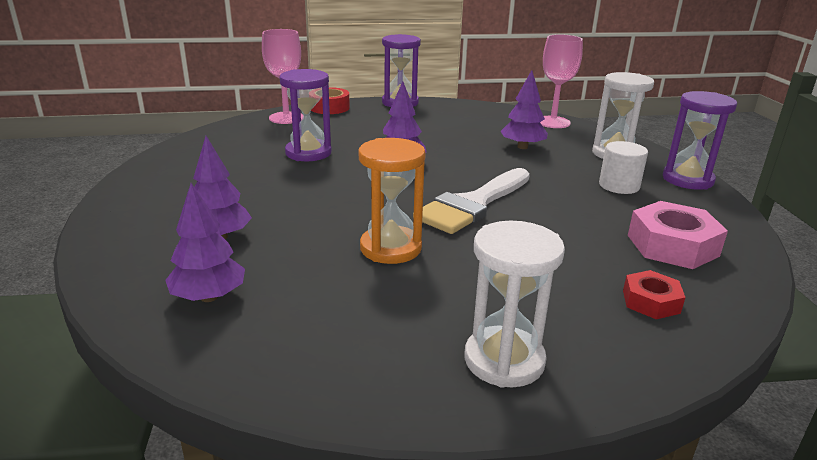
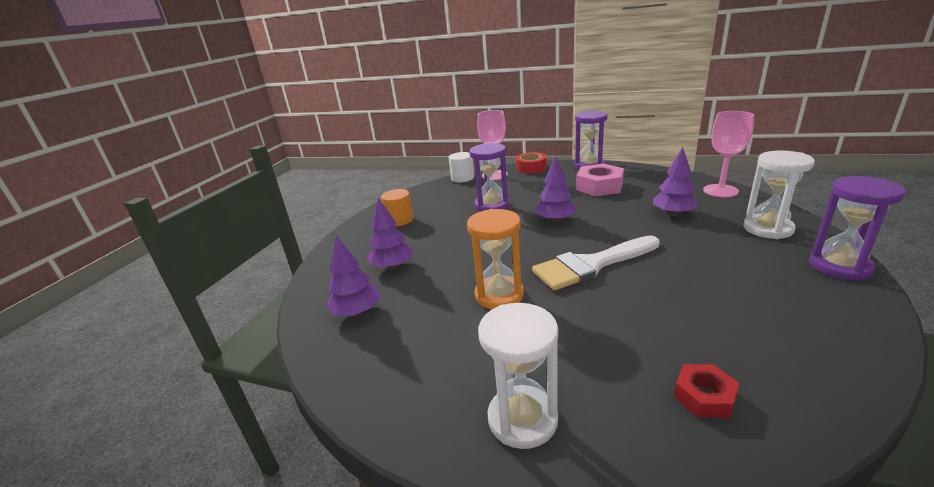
camera: 30 degrees right, 0 degrees up
white cylinder [599,141,648,194] -> white cylinder moved to [449,152,474,182]
pink nut [628,201,728,269] -> pink nut moved to [576,163,624,196]
none -> orange cylinder [381,189,414,226]

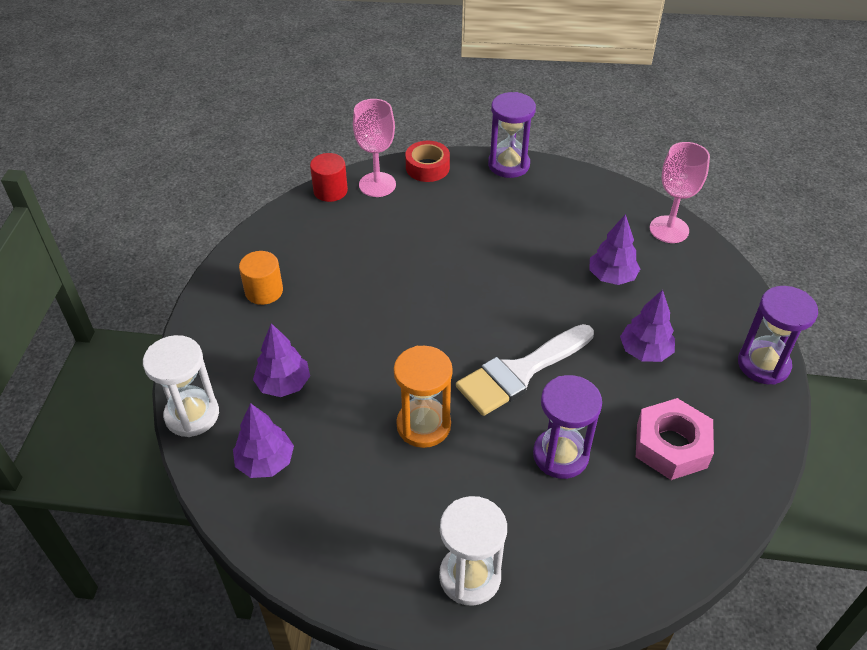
camera: 15 degrees left, 20 degrees up
white cylinder [449,152,474,182] -> red cylinder [310,153,348,202]
purple hourglass [469,143,509,212] -> purple hourglass moved to [533,375,602,479]
purple tree [535,156,577,223] -> purple tree moved to [620,290,675,362]
pink nut [576,163,624,196] -> pink nut moved to [636,398,714,480]
red nut [674,364,739,418] -> none
white hourglass [743,151,815,239] -> white hourglass moved to [143,335,219,437]

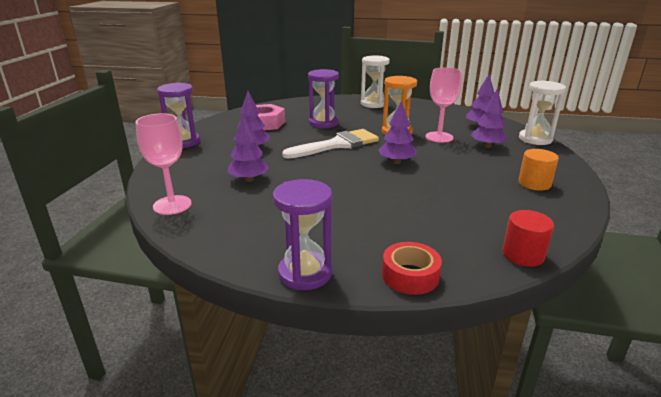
camera: 175 degrees left, 20 degrees down
pink goblet [353,99,396,197] -> pink goblet moved to [425,67,462,143]
none -> purple tree [378,100,417,164]

